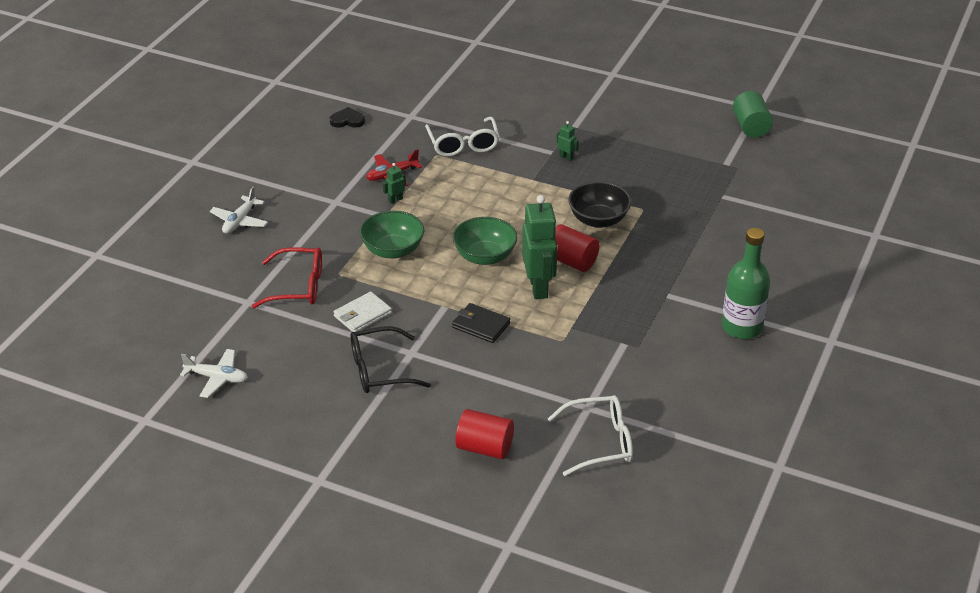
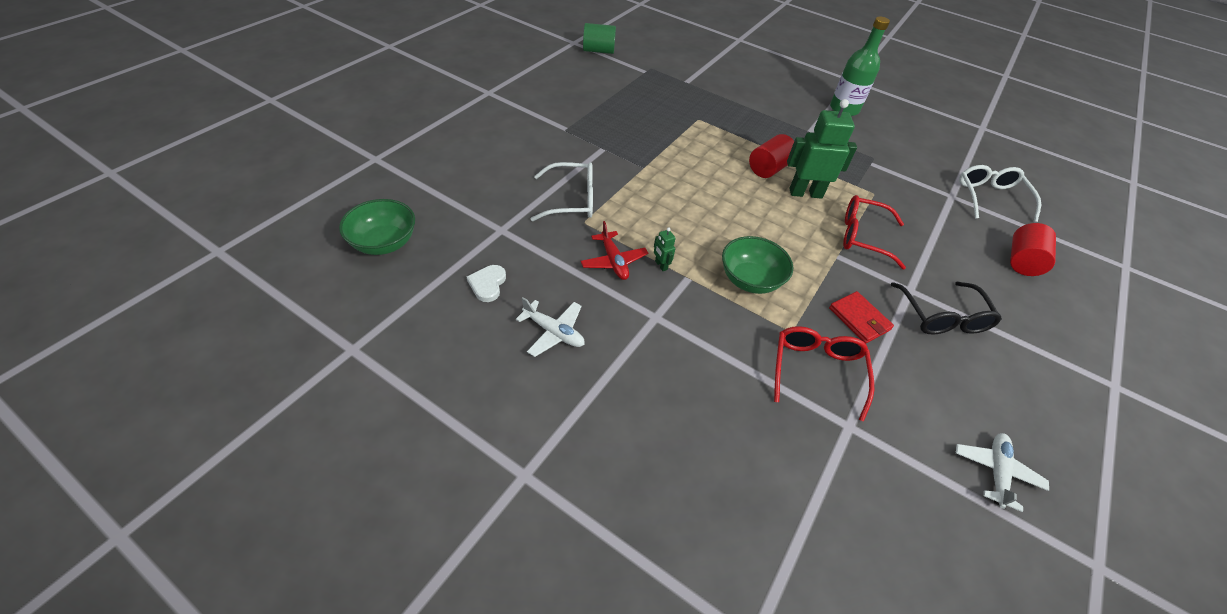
camera: 85 degrees left, 10 degrees up
white plane [210,187,268,234] -> white plane moved to [516,297,585,357]
black heart [330,107,365,128] -> white heart [467,265,506,302]
white wallet [334,292,392,332] -> red wallet [829,291,894,344]
black wallet [452,303,510,343] -> red glasses [843,195,906,269]
green bowl [453,217,517,265] -> green bowl moved to [339,199,415,255]
green robot [557,121,579,161] -> none
black bowl [568,181,631,228] -> none

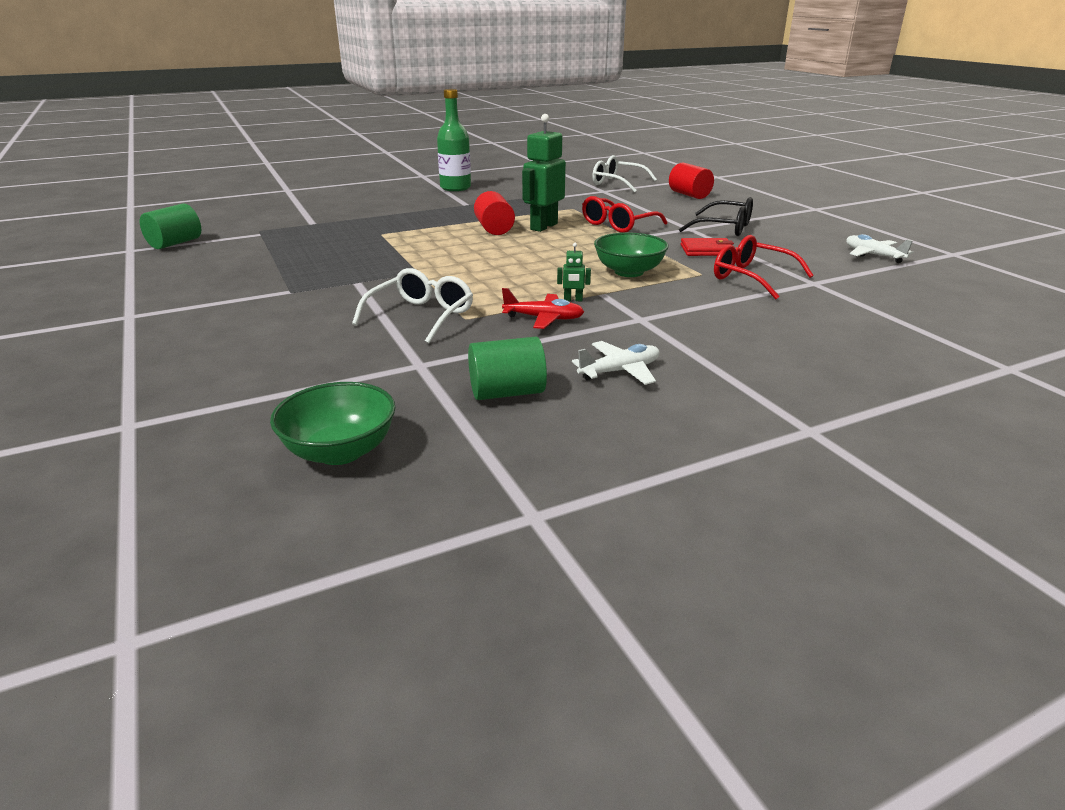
camera: 55 degrees left, 20 degrees down
white heart [467,265,506,302] -> green cylinder [468,337,547,400]

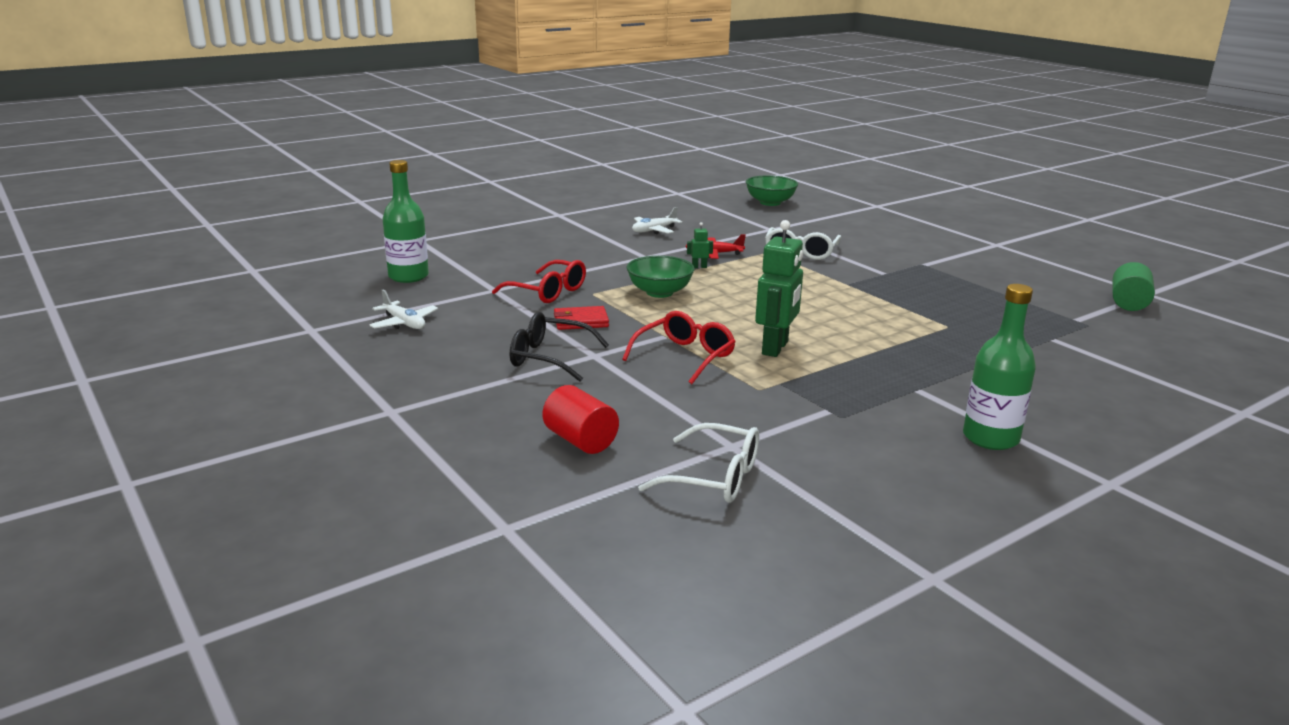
camera: 170 degrees right, 5 degrees down
green cylinder [468,337,547,400] -> none
red cylinder [474,191,515,235] -> none
none -> green bottle [383,160,429,283]

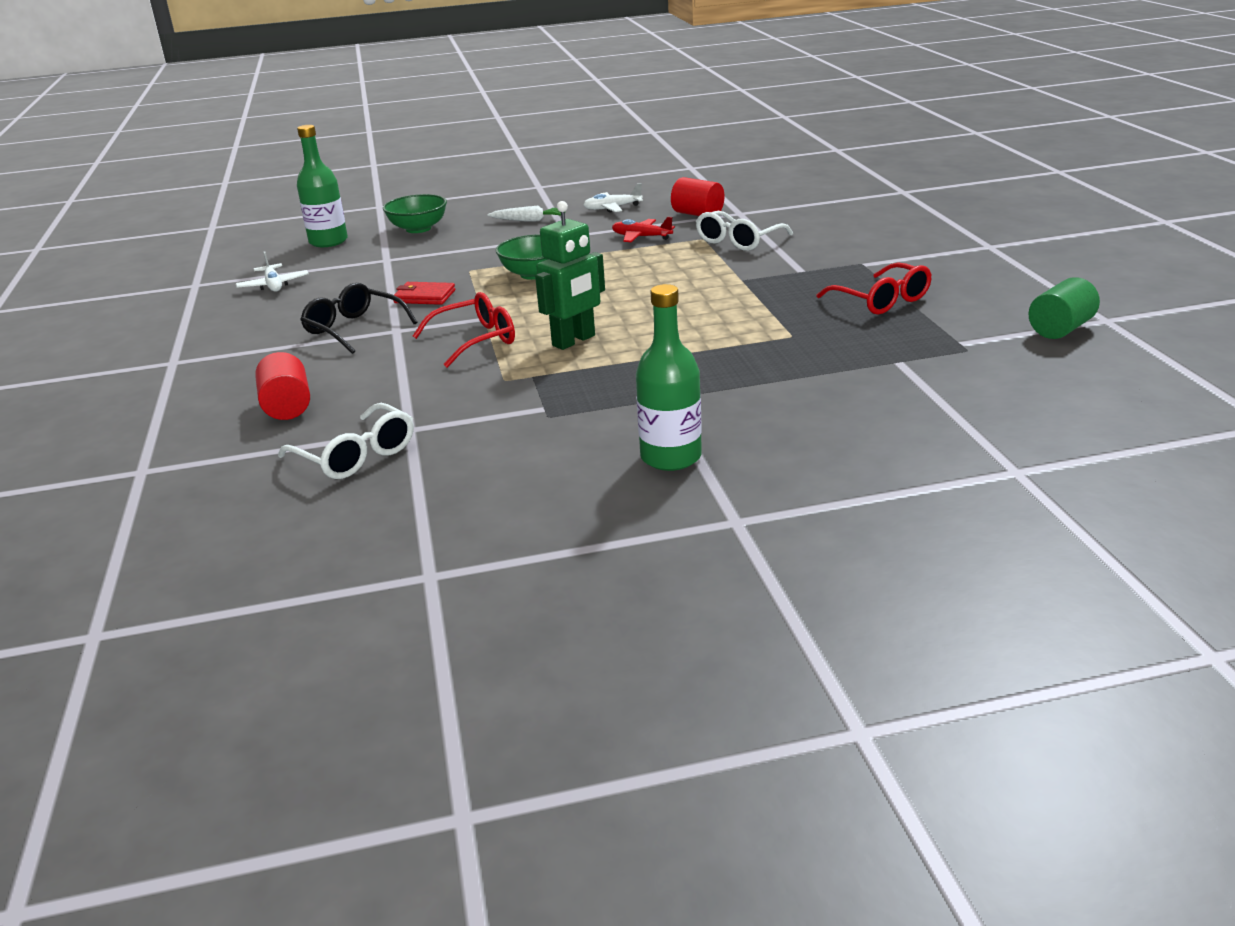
camera: 25 degrees right, 5 degrees up
red glasses [492,260,586,303] -> red glasses moved to [816,262,932,314]
green robot [687,222,713,268] -> none
green bowl [746,175,798,206] -> green bowl moved to [383,194,447,233]
none -> white carrot [487,206,561,222]
none -> red cylinder [671,177,724,216]

